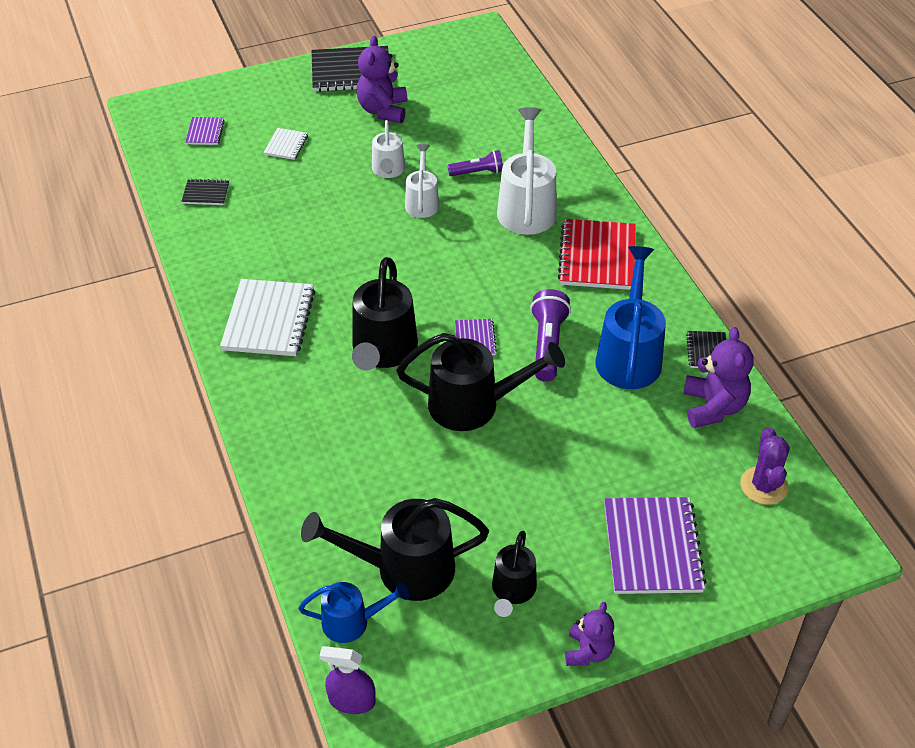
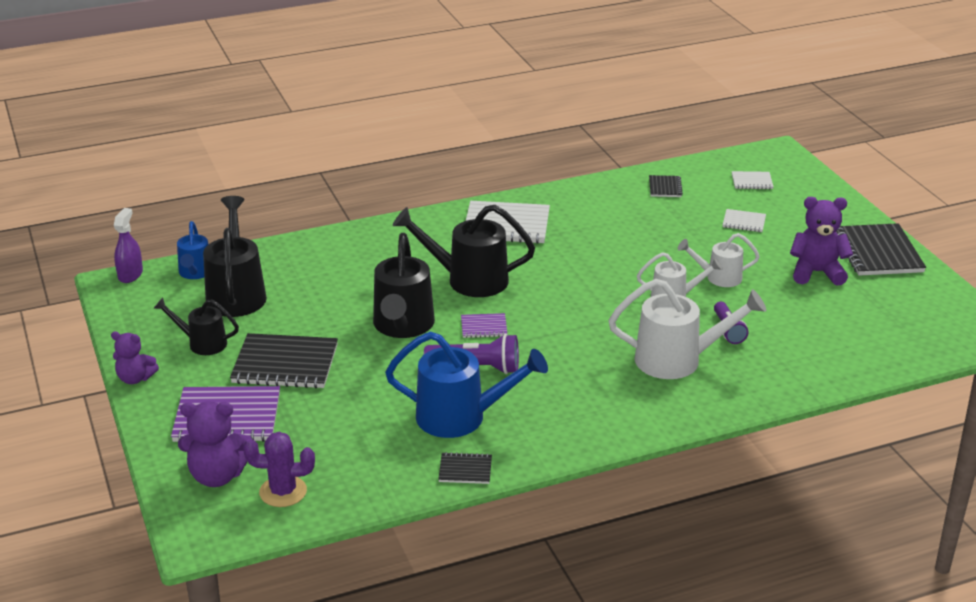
camera: 90 degrees right, 15 degrees down
purple notebook [185,117,225,145] -> white notebook [732,171,773,189]
red notebook [558,219,635,290] -> none
purple teddy bear [683,327,753,428] -> purple teddy bear moved to [178,401,252,487]
none -> black notebook [230,333,338,388]

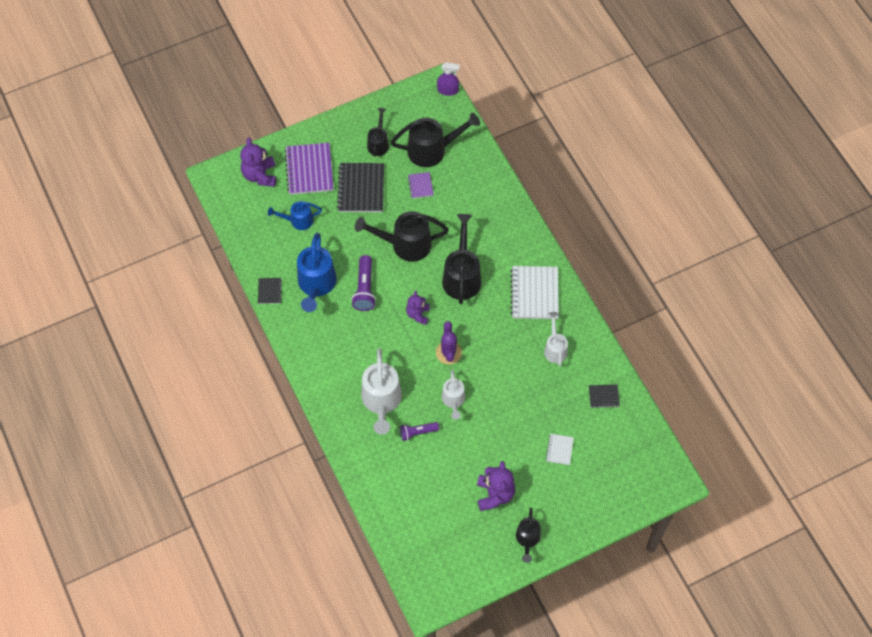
camera: 85 degrees right, 30 degrees up
purple teddy bear [111,331,159,384] -> purple teddy bear moved to [406,291,430,325]
blue watering can [177,221,209,279] -> blue watering can moved to [268,201,322,230]
purple cactus [243,432,315,507] -> purple cactus moved to [436,321,462,364]
purple notebook [461,313,508,338] -> purple notebook moved to [408,172,434,199]
white watering can [678,233,760,287] -> white watering can moved to [544,312,568,366]
white notebook [732,171,773,189] -> none
black notebook [836,223,926,276] -> black watering can [516,507,540,563]

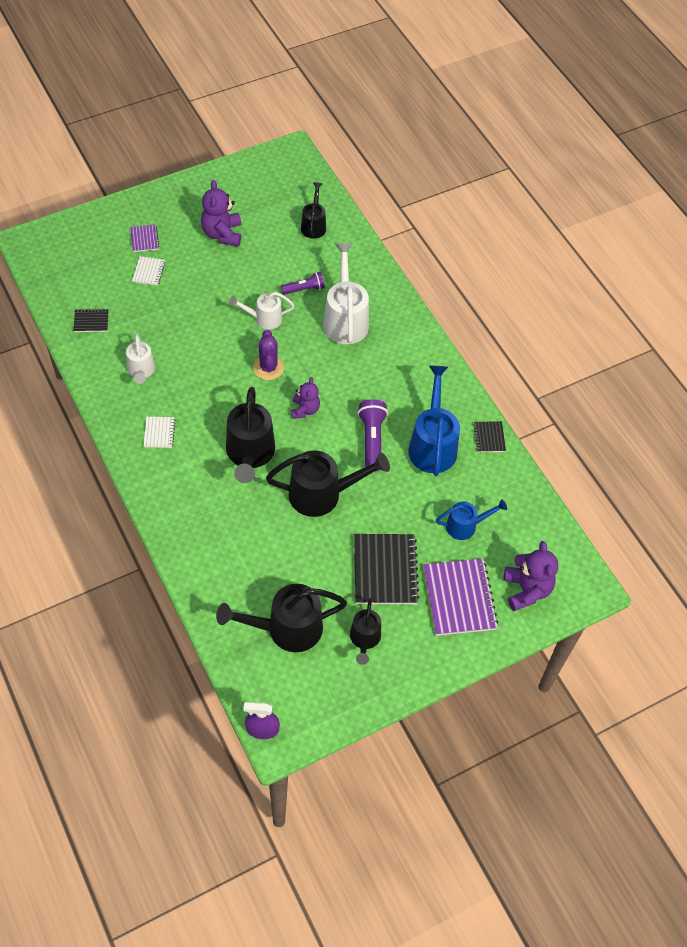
camera: 175 degrees right, 5 degrees down
purple notebook [408,172,434,199] -> purple notebook moved to [130,224,159,252]
white watering can [442,370,465,420] -> white watering can turned 90 degrees counterclockwise [229,292,295,330]
white notebook [510,266,559,319] -> white notebook [143,417,176,448], size x0.49
black watering can [516,507,540,563] -> black watering can moved to [301,182,326,239]

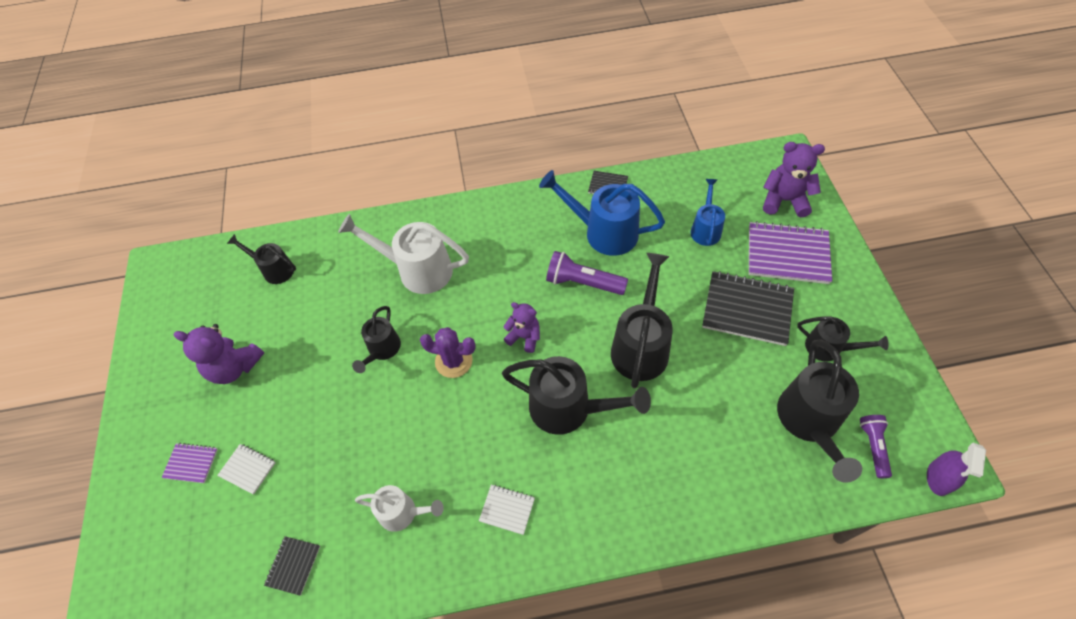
camera: 65 degrees left, 0 degrees up
white watering can [229,292,295,330] -> black watering can [352,306,401,373]
purple flashlight [281,272,325,295] -> purple flashlight moved to [860,415,892,478]

